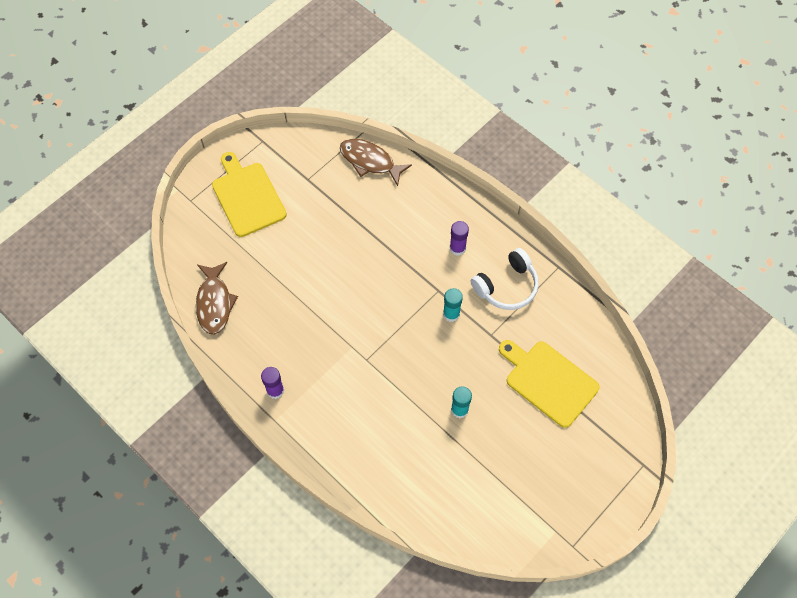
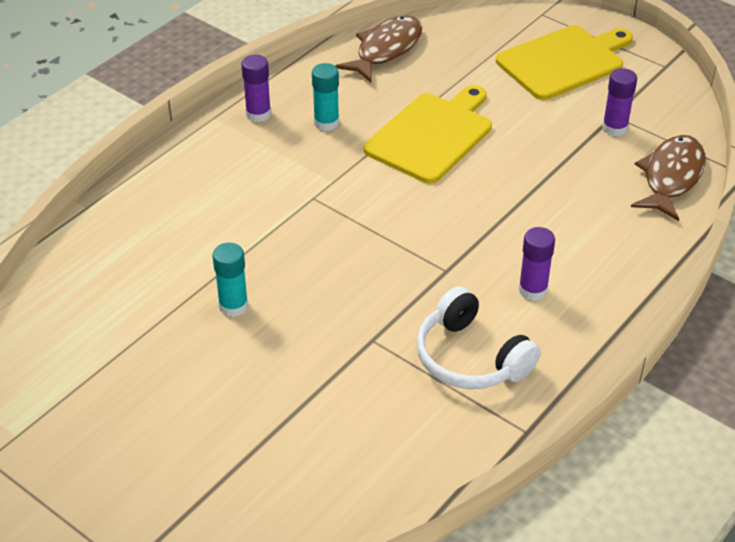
camera: 85 degrees right, 20 degrees down
brown fish [196,262,238,335] -> brown fish turned 135 degrees clockwise [336,16,422,82]
turquoise glue stick [443,288,463,322] -> turquoise glue stick moved to [312,63,339,131]
yellow cutting board [499,340,600,428] -> yellow cutting board moved to [364,85,492,184]
none -> purple glue stick [602,68,637,136]

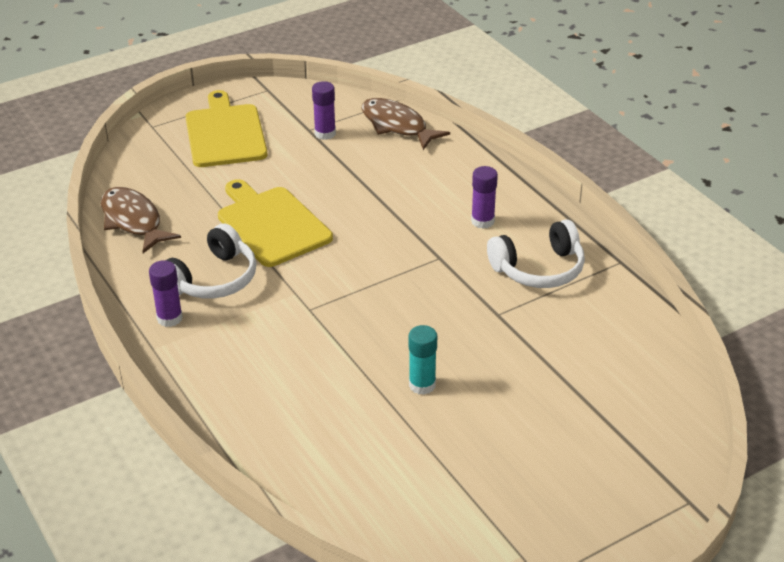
camera: 70 degrees left, 5 degrees down
turquoise glue stick [312,63,339,131] -> white headphones [166,223,256,299]

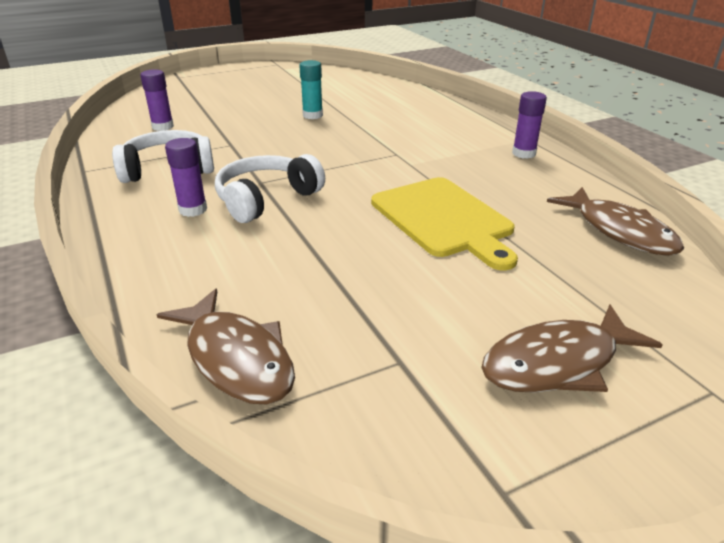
camera: 175 degrees left, 5 degrees down
white headphones [166,223,256,299] -> white headphones moved to [215,154,325,223]
yellow cutting board [185,90,267,167] -> brown fish [481,304,662,393]
purple glue stick [312,81,336,140] -> purple glue stick moved to [140,69,174,131]

